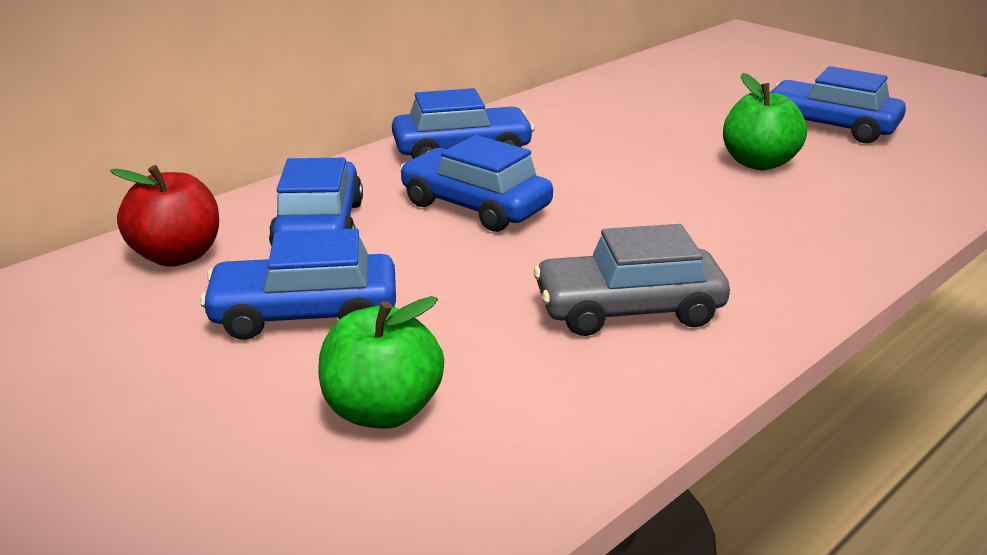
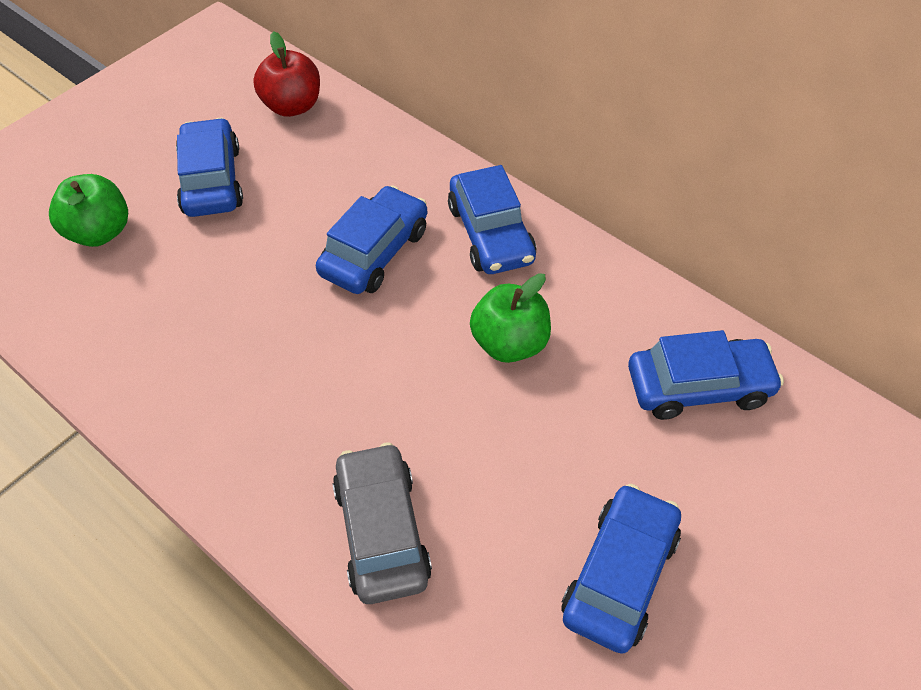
camera: 85 degrees right, 25 degrees up
blue car [269,158,363,246] -> blue car moved to [628,330,784,420]
grey car [534,224,730,336] -> grey car moved to [332,442,432,604]
green apple [723,73,807,170] -> green apple moved to [470,273,551,363]

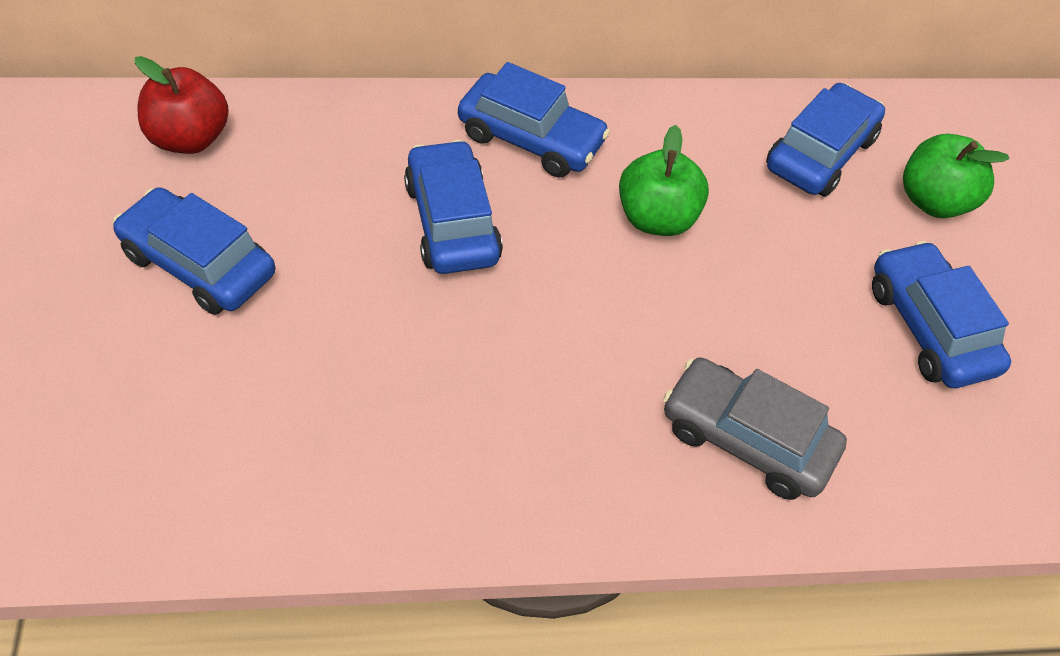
camera: 50 degrees left, 0 degrees up
green apple [49,174,128,247] -> green apple moved to [903,134,1010,218]

